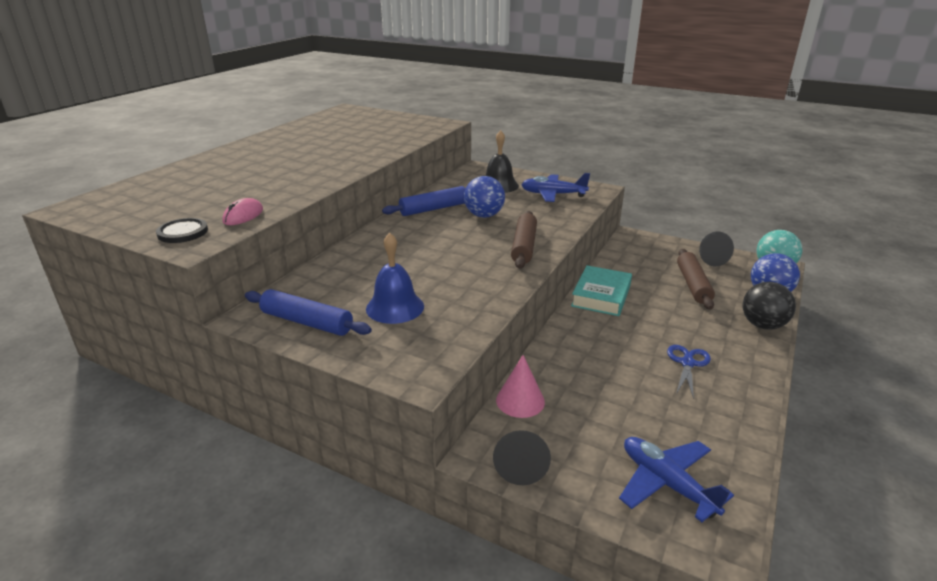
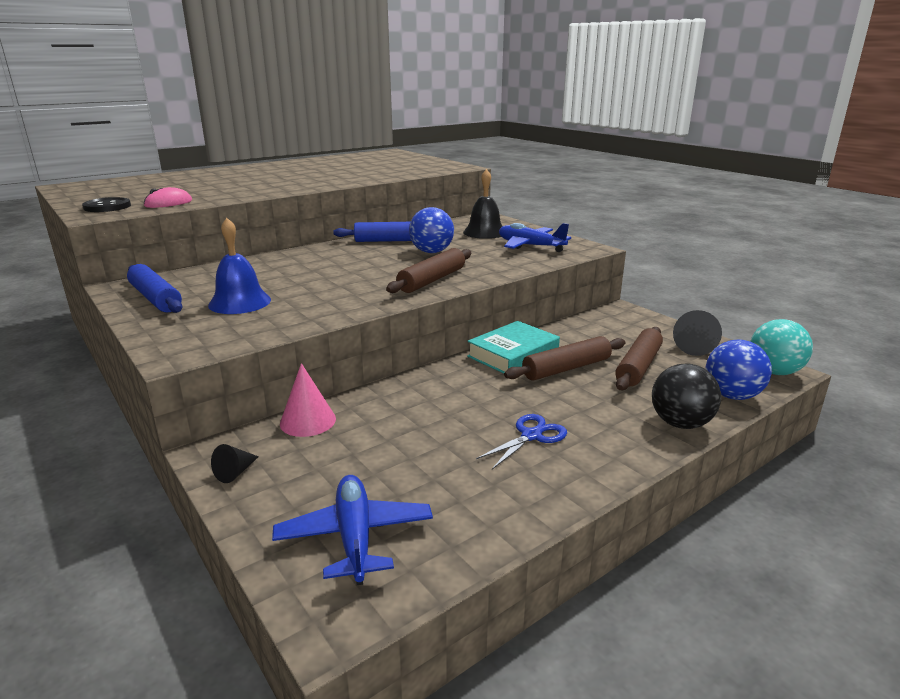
camera: 25 degrees right, 5 degrees down
black cone [493,430,551,485] -> black cone [211,444,259,483], size x0.61
none -> brown rolling pin [504,336,626,381]

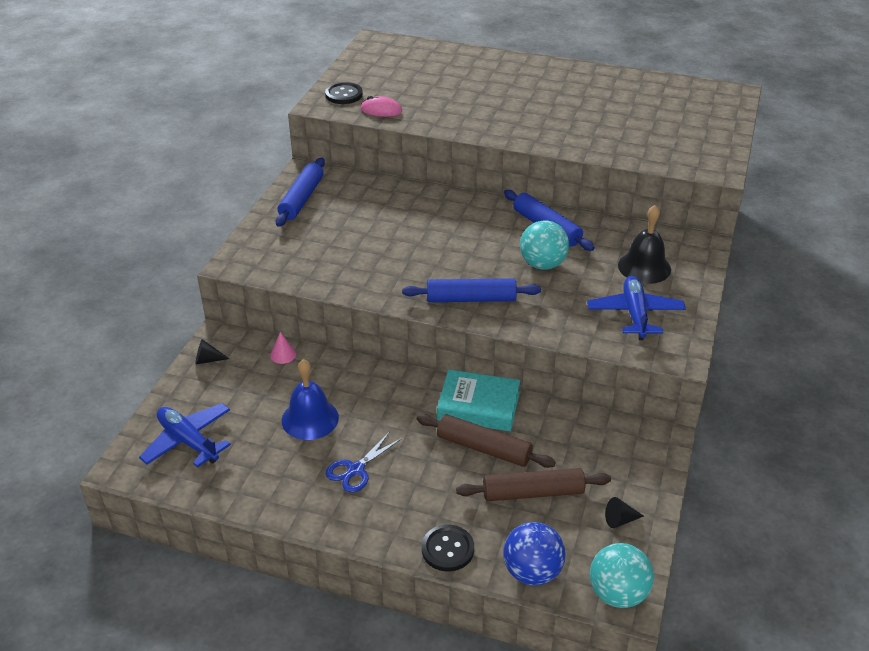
camera: 55 degrees right, 15 degrees up
blue bell [208,218,271,314] -> blue bell moved to [282,359,339,440]
blue plane [272,475,433,585] -> blue plane turned 90 degrees counterclockwise [139,403,231,467]
pink cone [280,363,336,437] -> pink cone [270,332,296,364], size x0.61
brown rolling pin [386,248,471,293] -> blue rolling pin [402,278,541,302]
blue ball [409,207,454,253] -> turquoise ball [520,220,569,270]
blue scissors [476,414,567,469] -> blue scissors turned 120 degrees clockwise [326,433,402,493]
black ball [652,363,721,429] -> black button [422,525,474,571]
black cone [673,310,722,356] -> black cone [605,497,644,528], size x0.61

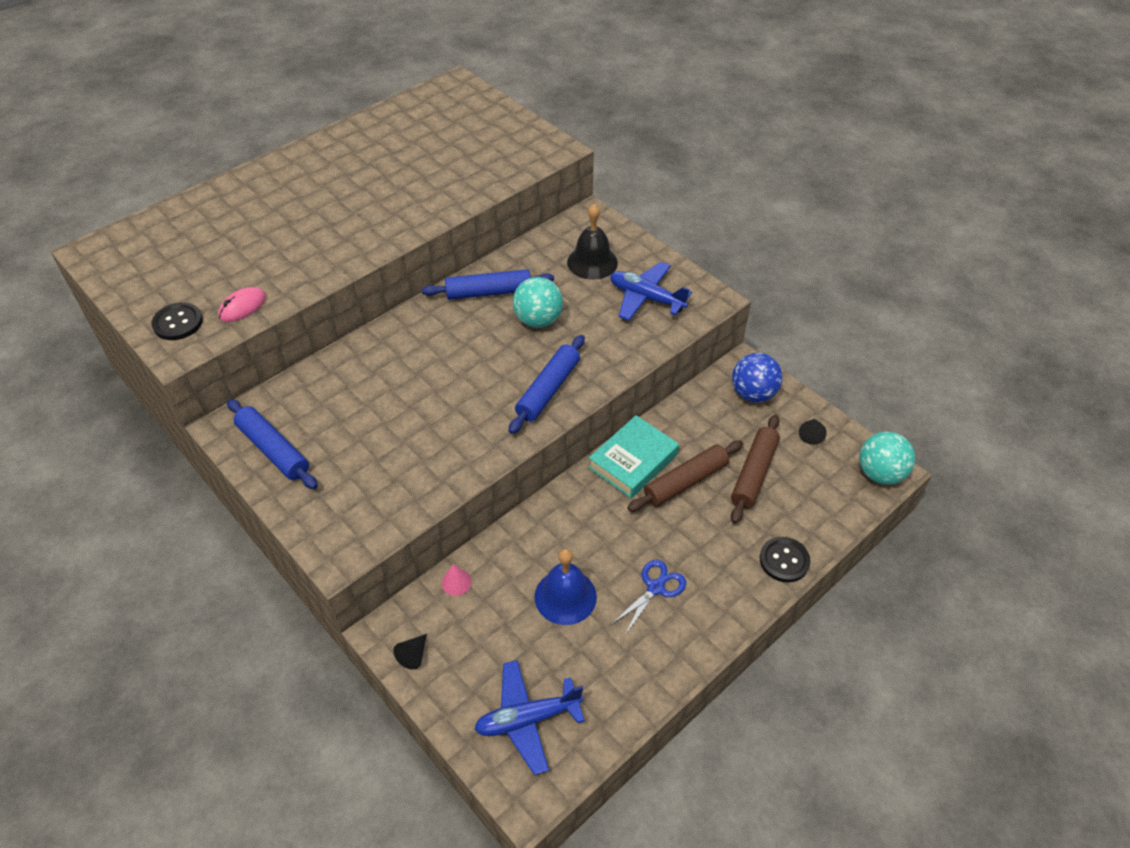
camera: 60 degrees left, 10 degrees up
blue scissors [326,433,402,493] -> blue scissors turned 120 degrees counterclockwise [612,559,686,635]
blue ball [503,522,566,585] -> blue ball moved to [732,353,782,403]

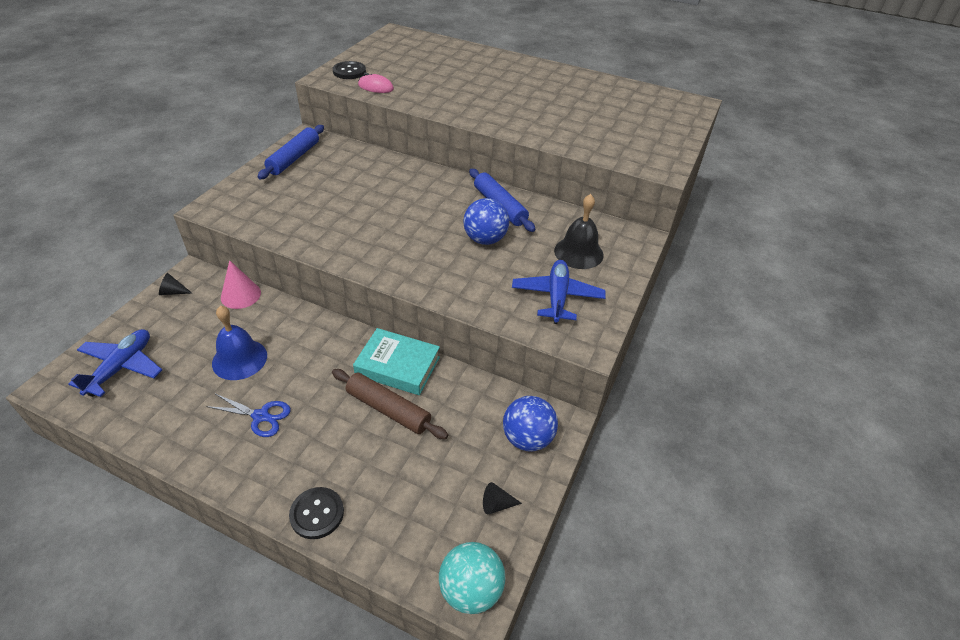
camera: 65 degrees right, 5 degrees down
pink cone [441,564,472,596] -> pink cone [221,260,261,309], size x1.65
blue plane [474,660,585,775] -> blue plane turned 60 degrees clockwise [68,329,162,397]
blue rolling pin [509,335,585,434] -> none
turquoise ball [513,277,563,328] -> blue ball [463,198,509,245]
brown rolling pin [731,415,780,524] -> none

